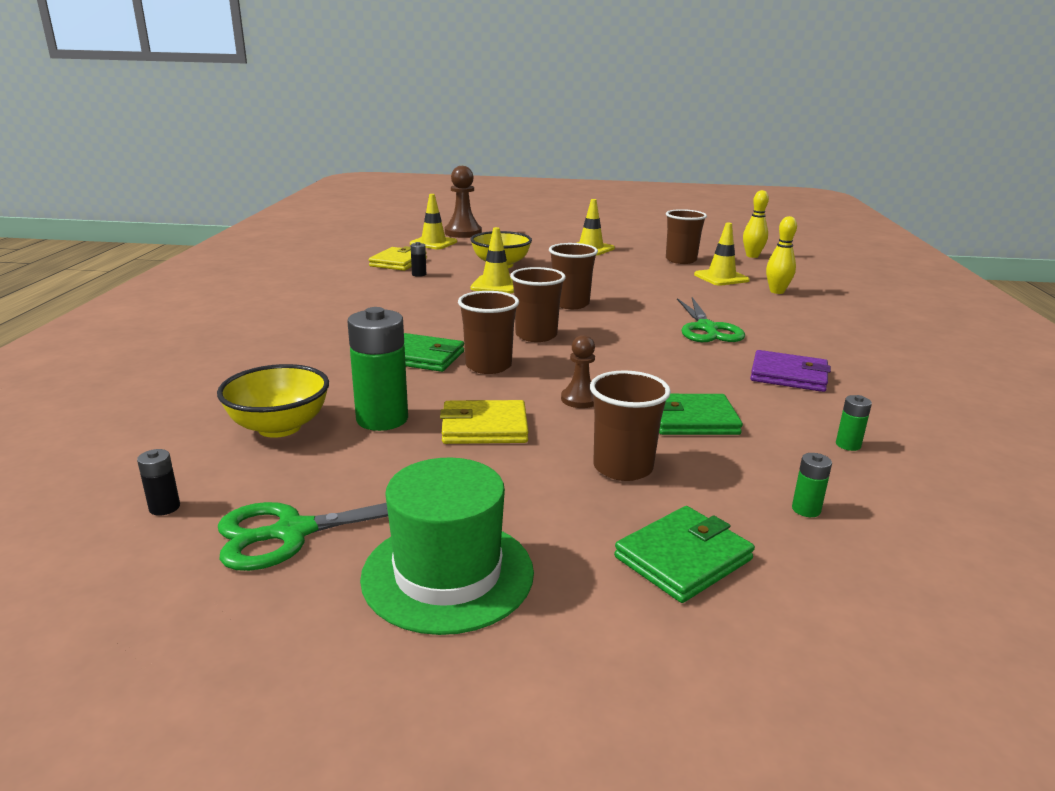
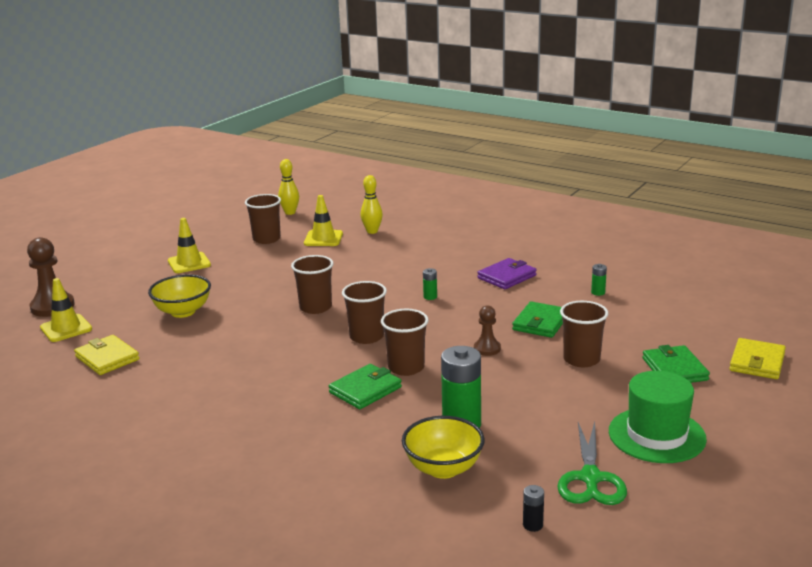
camera: 60 degrees left, 0 degrees up
black battery [411,242,426,277] -> none
yellow wallet [440,400,529,444] -> yellow wallet moved to [729,338,786,379]
yellow traffic cone [470,227,514,293] -> none
green scissors [677,297,745,342] -> none
green battery [792,453,832,517] -> green battery moved to [423,268,437,300]

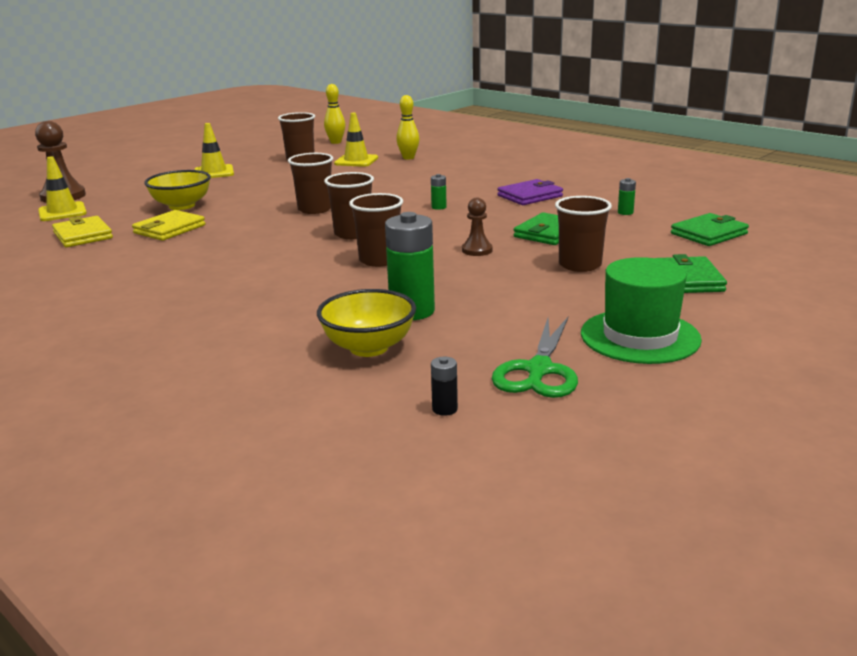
camera: 10 degrees right, 0 degrees up
green wallet [329,364,402,409] -> green wallet moved to [671,213,749,246]
yellow wallet [729,338,786,379] -> yellow wallet moved to [132,210,205,241]

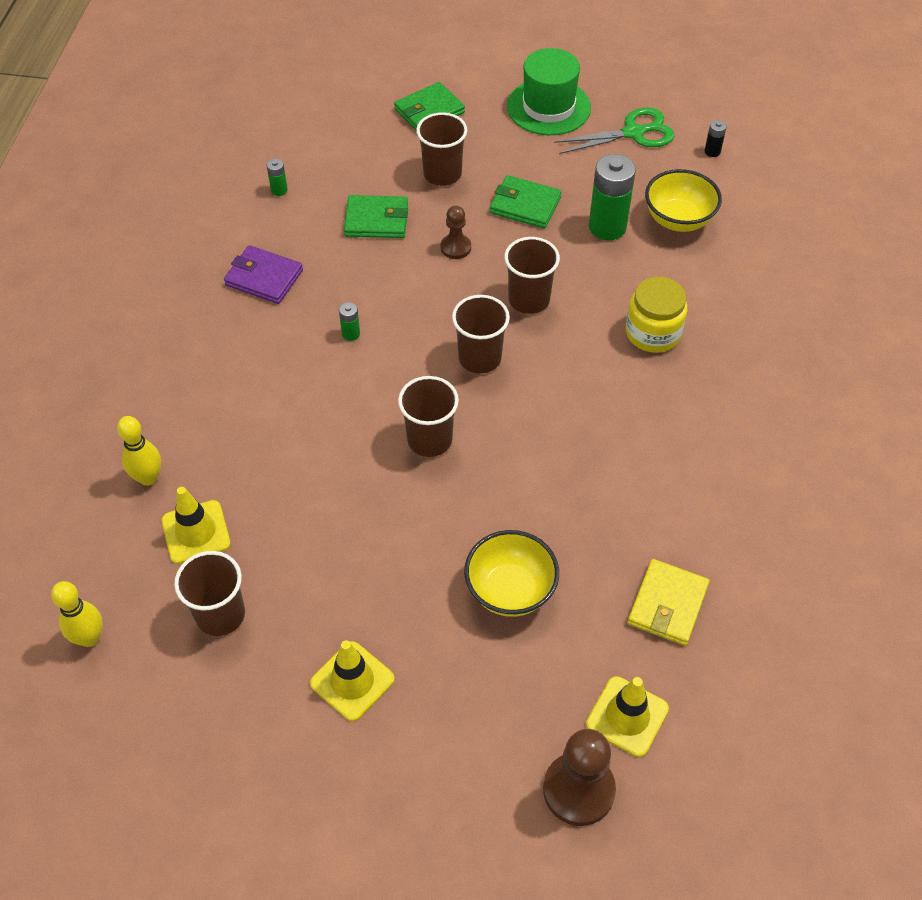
camera: 125 degrees left, 30 degrees up
yellow wallet [132,210,205,241] -> none
green wallet [671,213,749,246] -> green wallet moved to [490,175,562,229]
none -> yellow jar [626,277,687,353]

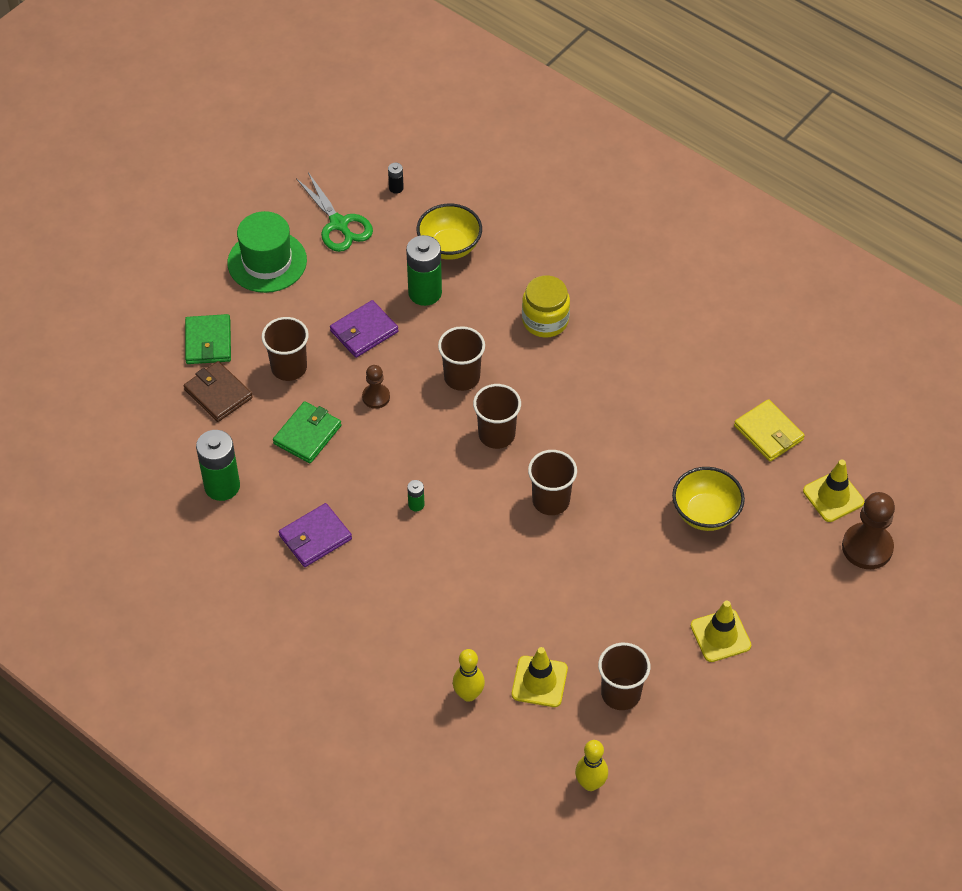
camera: 60 degrees left, 0 degrees up
green battery [266,158,288,196] -> green battery [196,430,240,501], size x2.23
green wallet [490,175,562,229] -> purple wallet [330,300,399,358]
green scissors [554,107,674,154] -> green scissors turned 135 degrees clockwise [296,172,373,252]
none -> brown wallet [184,361,253,422]

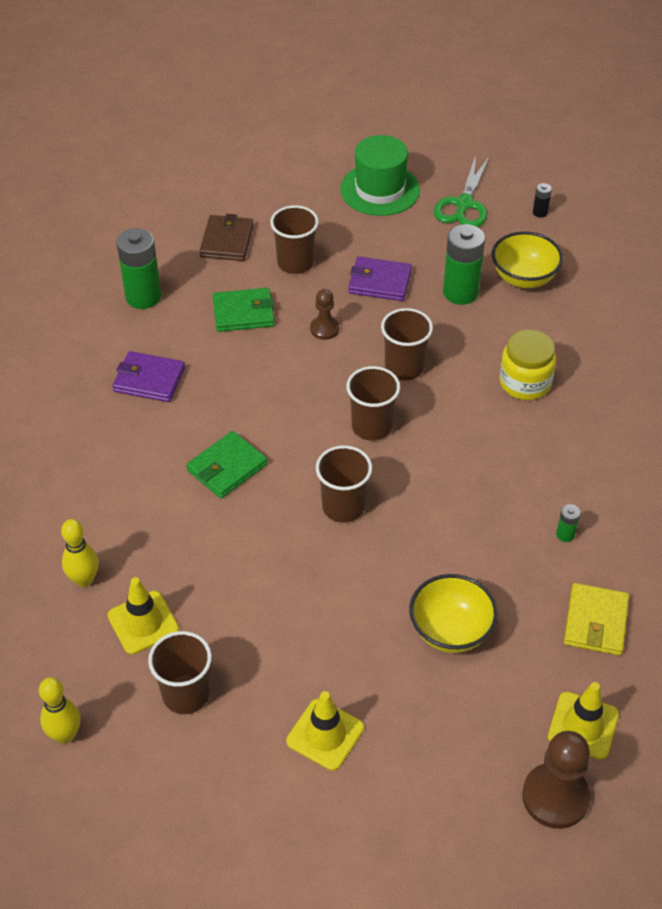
camera: 50 degrees right, 5 degrees down
green wallet [185,314,231,364] -> green wallet moved to [186,431,267,498]
green battery [407,480,424,511] -> green battery moved to [556,504,580,542]

